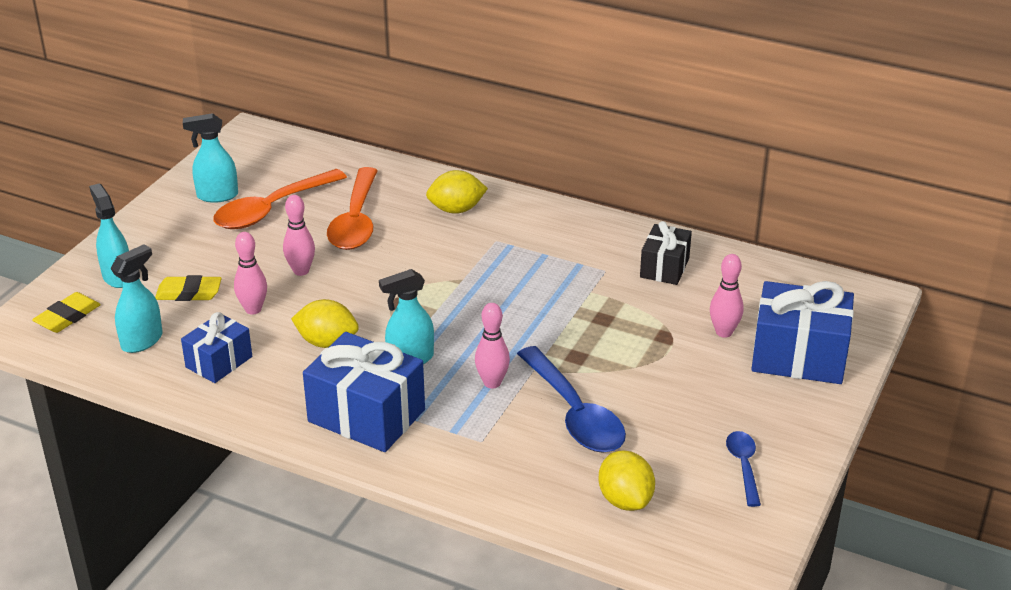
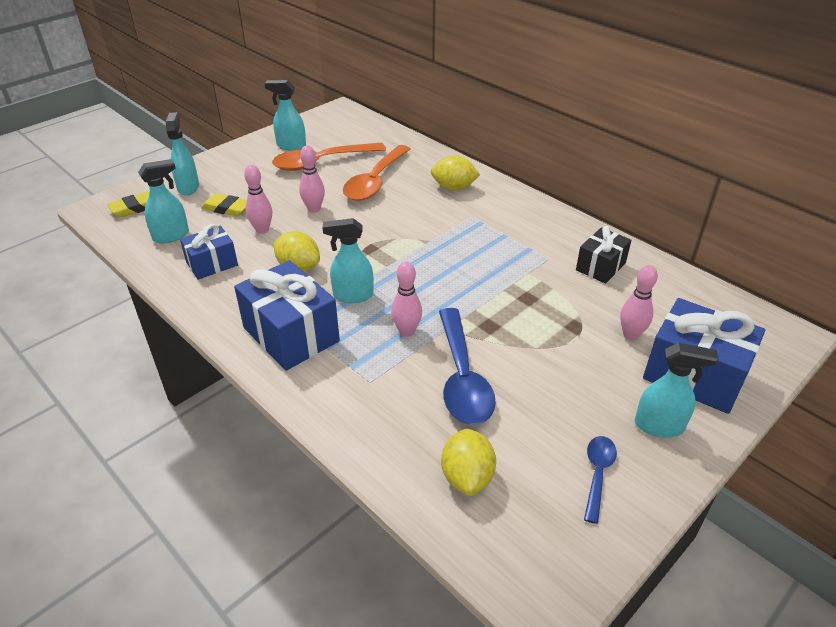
camera: 20 degrees right, 5 degrees up
none -> turquoise spray bottle [635,343,719,438]

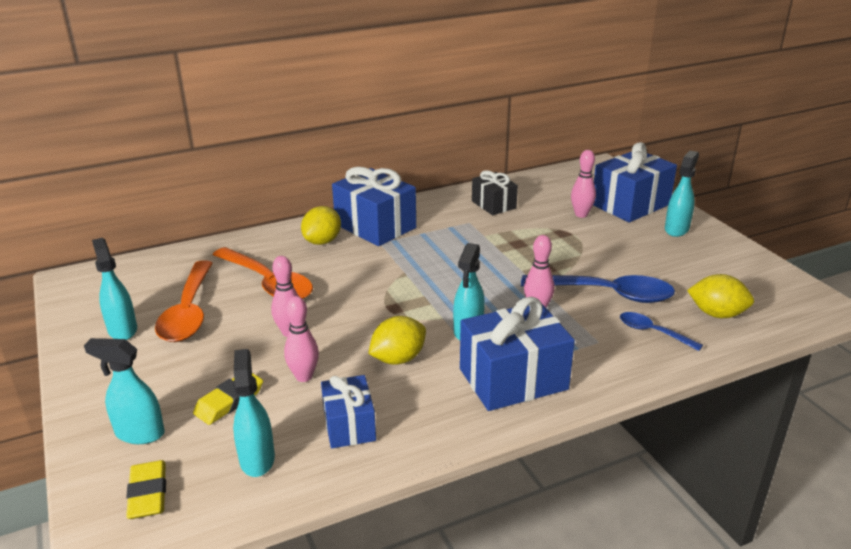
camera: 70 degrees left, 10 degrees down
turquoise spray bottle [264,80,306,151] -> turquoise spray bottle turned 120 degrees clockwise [92,238,137,340]
blue spoon [584,436,617,524] -> blue spoon moved to [620,312,703,351]
none -> blue gift [332,167,416,246]

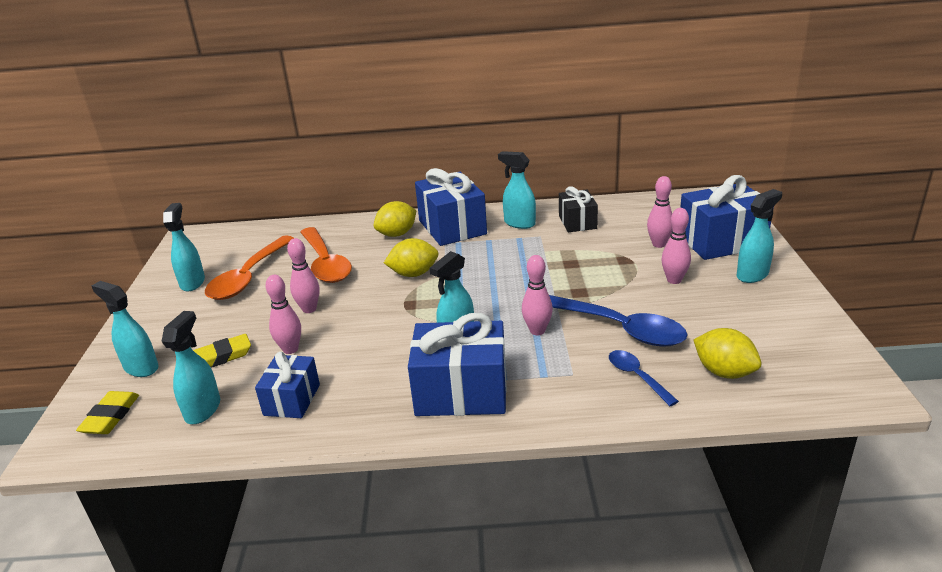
camera: 25 degrees right, 0 degrees up
yellow lemon [368,316,426,365] -> yellow lemon moved to [384,238,438,277]
none -> turquoise spray bottle [498,151,536,229]
none -> pink bowling pin [661,208,691,284]

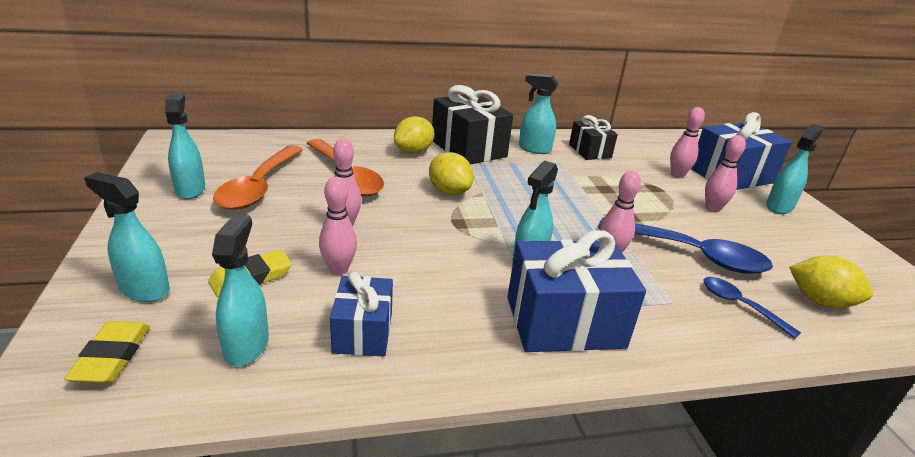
camera: 15 degrees left, 0 degrees up
yellow lemon [384,238,438,277] -> yellow lemon turned 75 degrees clockwise [429,152,474,195]
blue gift [415,168,487,246] -> black gift [432,85,513,165]

